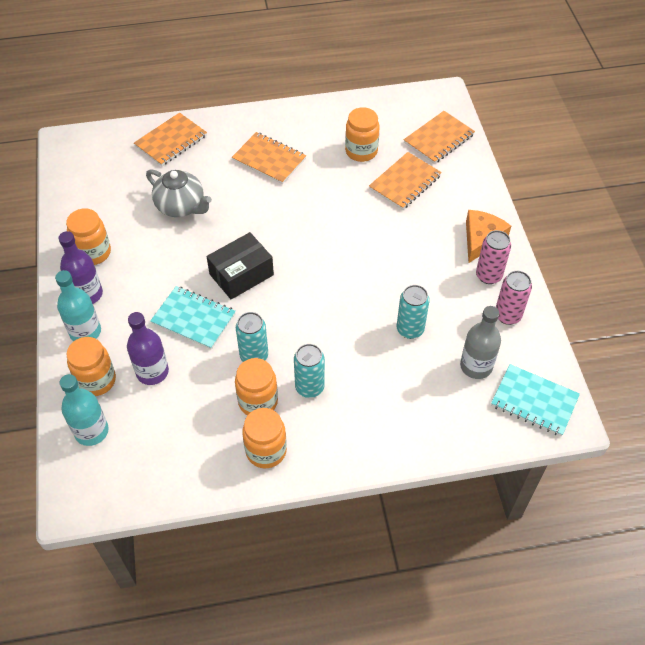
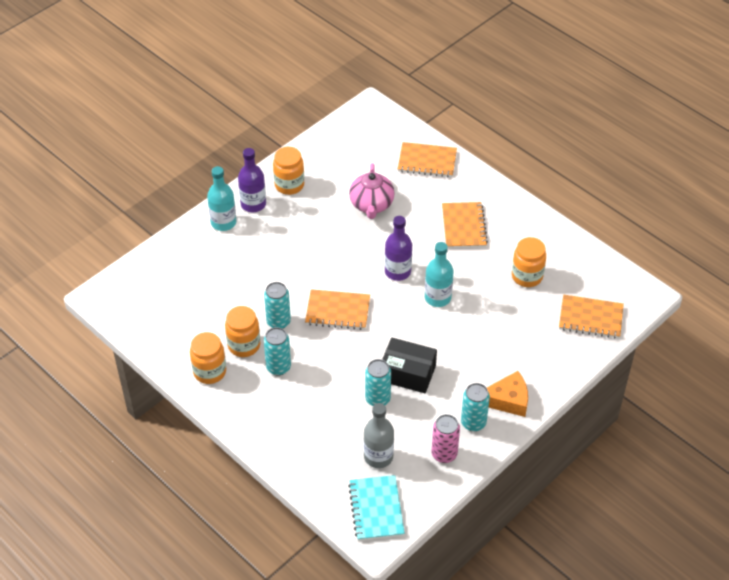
camera: 55 degrees right, 5 degrees down
turquoise bottle [60,374,109,446] -> turquoise bottle moved to [425,242,453,307]
orange jar [66,337,116,396] -> none
purple bottle [127,312,169,385] -> purple bottle moved to [385,216,412,281]
grey teapot [146,169,212,217] -> pink teapot [349,163,395,219]
turquoise notebook [150,286,236,349] -> none
black box [206,232,274,300] -> black box moved to [382,337,437,393]
orange notebook [369,152,442,210] -> orange notebook moved to [305,289,370,330]
pink can [476,230,511,284] -> turquoise can [461,383,490,432]

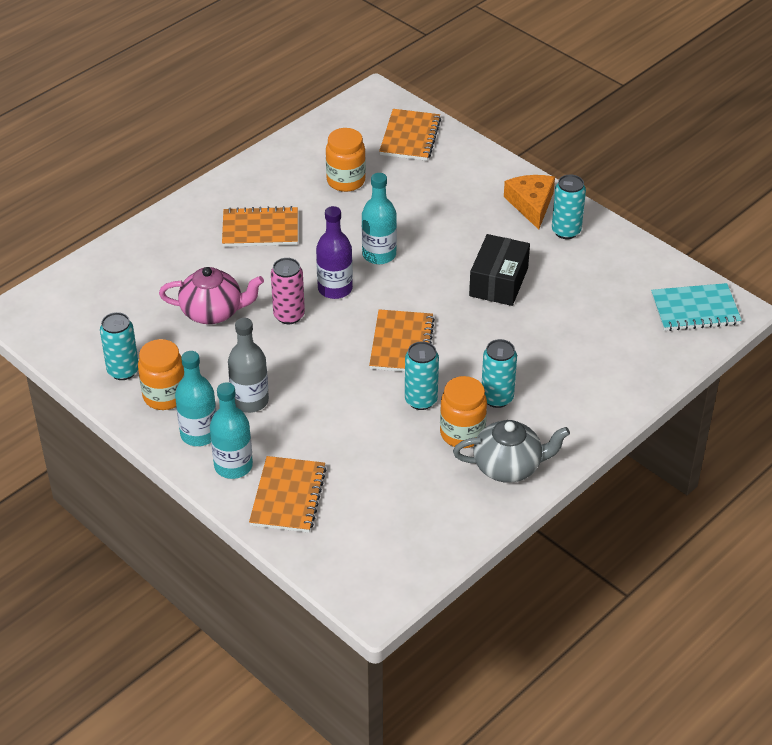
camera: 90 degrees left, 5 degrees down
orange jar [190,332,226,384] -> grey teapot [453,420,570,483]
purple bottle [238,148,266,212] -> turquoise bottle [175,351,216,446]
grey bottle [364,403,394,468] -> grey bottle moved to [228,318,269,413]
turquoise can [365,359,391,406] -> turquoise can moved to [100,312,138,380]
orange notebook [398,142,457,177] -> orange notebook moved to [249,456,327,533]
pink can [432,414,460,463] -> pink can moved to [271,258,305,324]

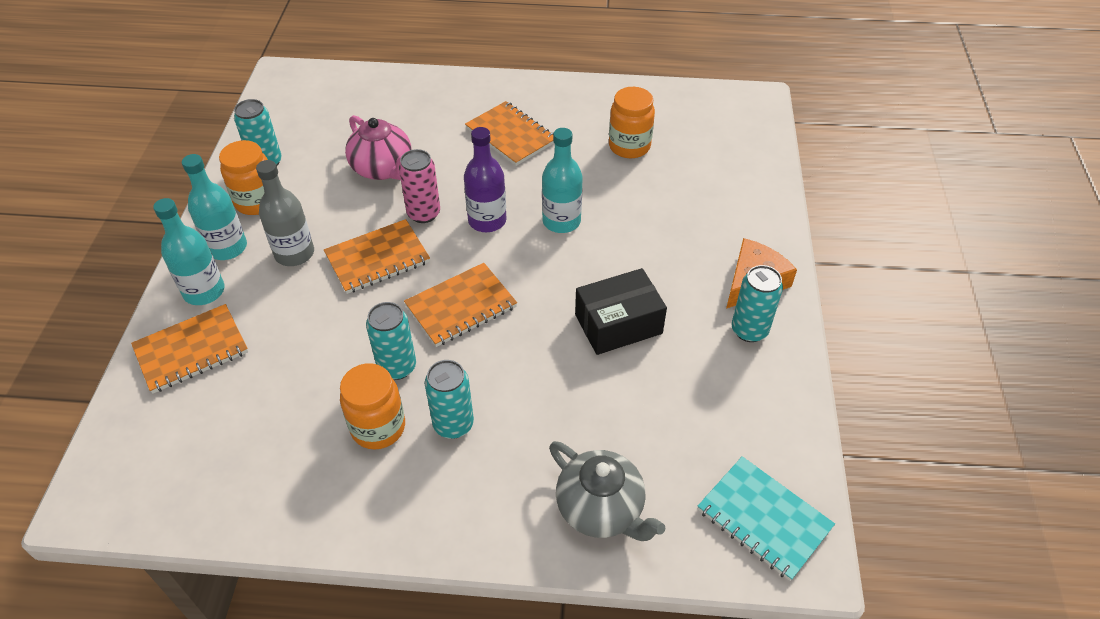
camera: 50 degrees right, 5 degrees up
orange notebook [379,109,441,161] -> orange notebook moved to [324,219,430,294]
grey teapot [453,420,570,483] -> grey teapot moved to [549,441,665,541]

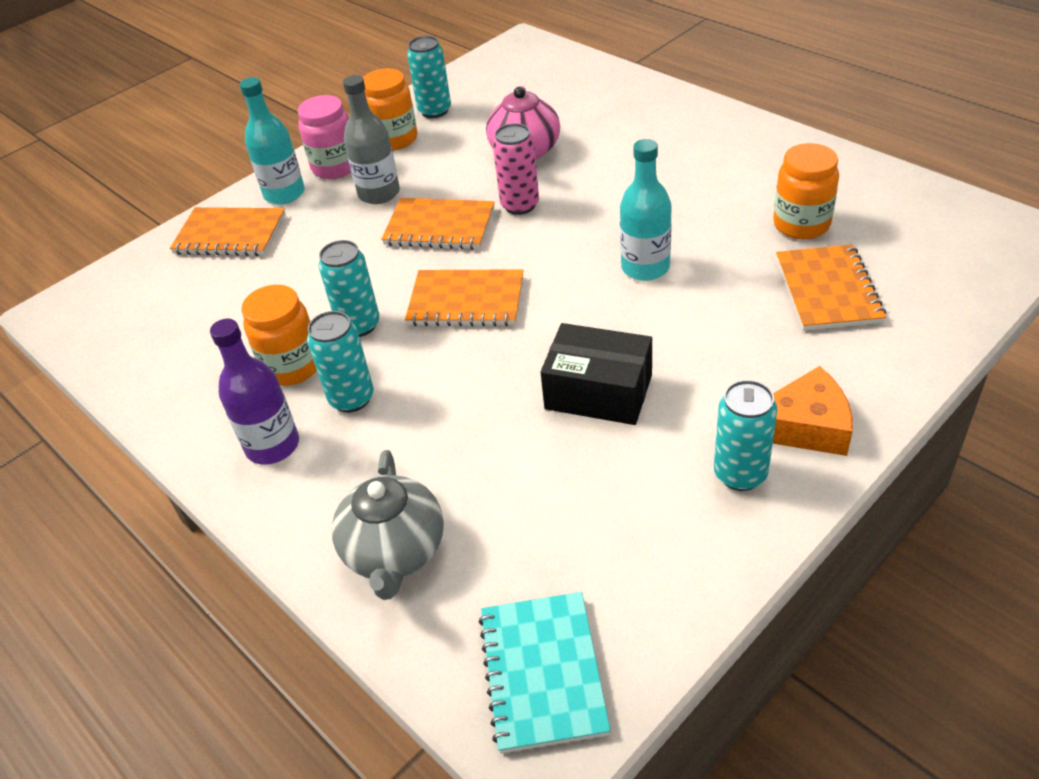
camera: 45 degrees right, 5 degrees down
turquoise bottle [182,154,247,260] -> pink jar [298,95,351,179]
purple bottle [464,127,506,232] -> purple bottle moved to [210,319,299,465]
orange notebook [465,101,554,166] -> orange notebook moved to [776,244,886,331]

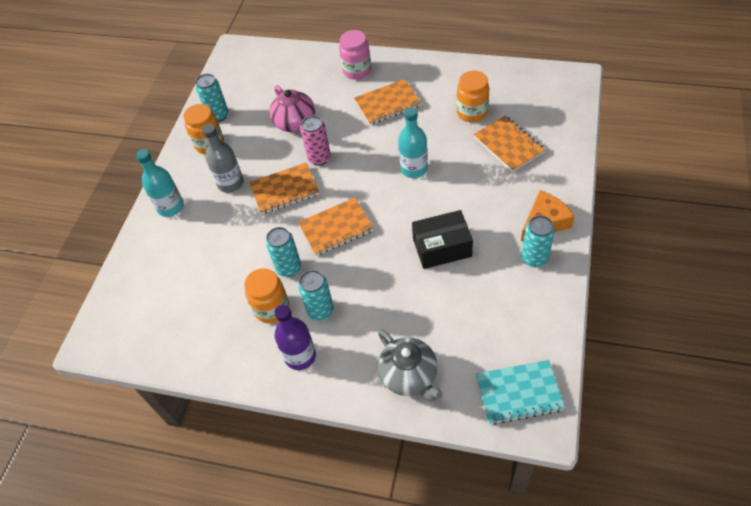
camera: 30 degrees left, 10 degrees up
orange notebook [170,207,285,256] -> orange notebook moved to [354,79,421,125]
pink jar [298,95,351,179] -> pink jar moved to [339,30,371,80]
turquoise notebook [479,592,611,754] -> turquoise notebook turned 60 degrees counterclockwise [476,360,565,425]

